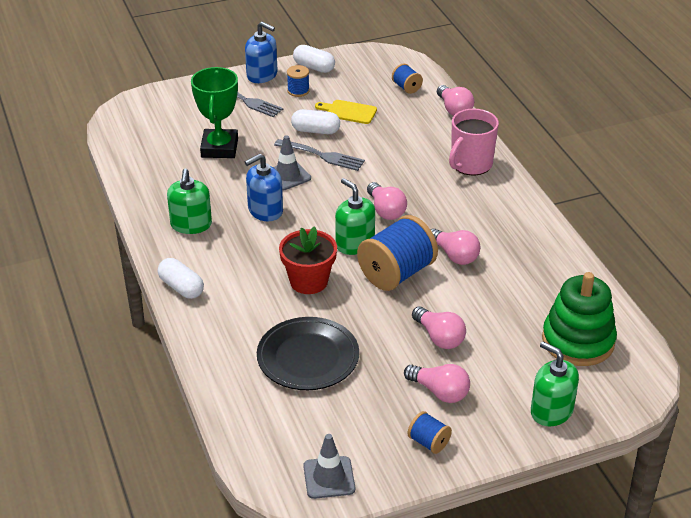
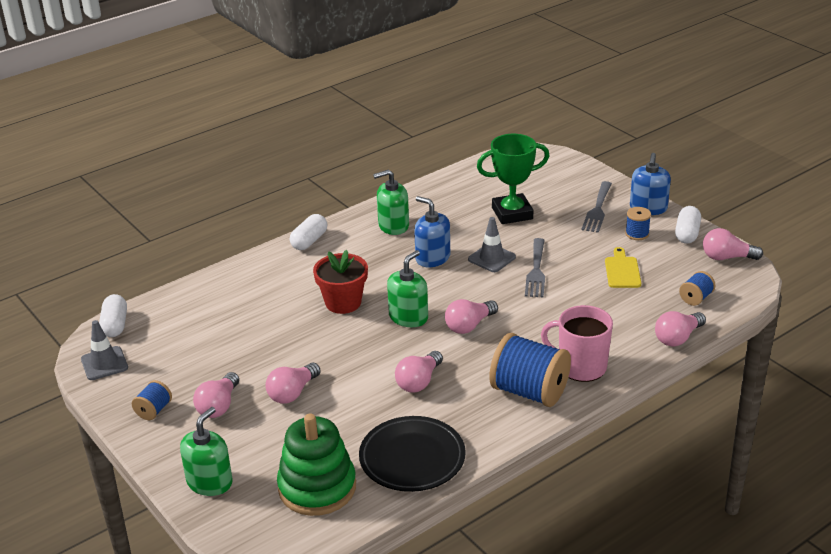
camera: 75 degrees right, 5 degrees down
black plate [257,317,359,390] -> black plate moved to [359,416,466,492]
white capsule [291,109,340,134] -> white capsule moved to [99,294,127,337]
blue spool [357,215,438,291] -> blue spool moved to [489,333,571,407]
none -> pink light bulb [703,228,763,260]

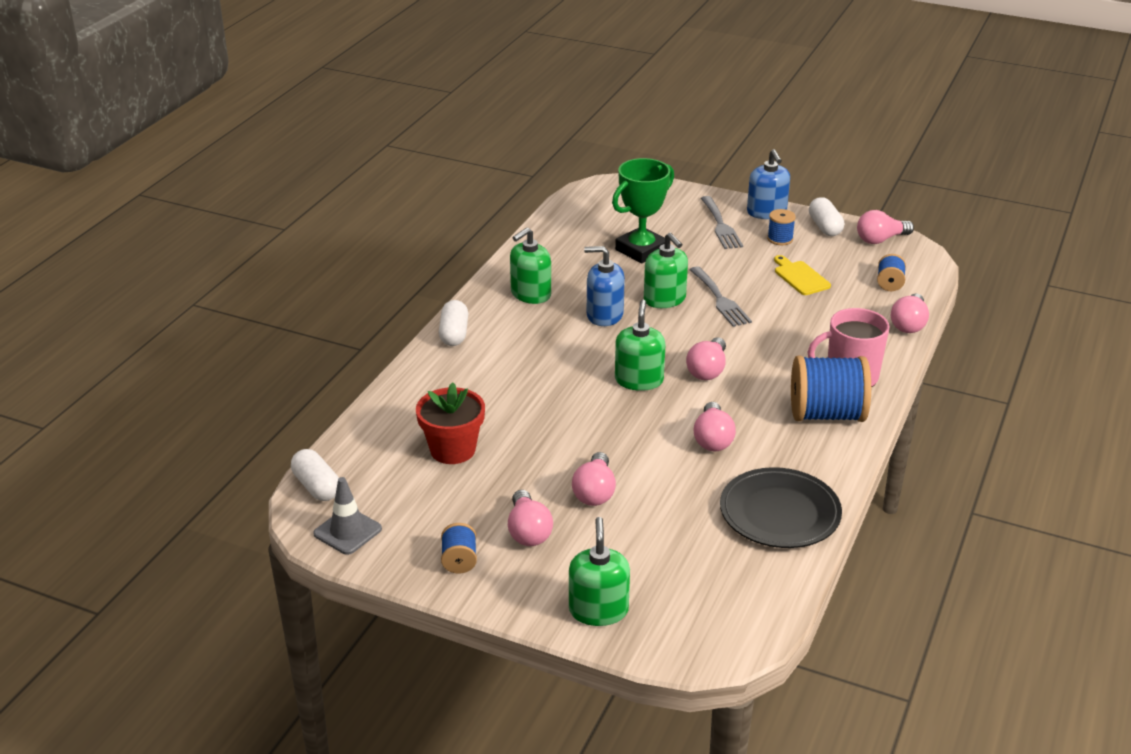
camera: 30 degrees left, 0 degrees up
green stacking toy [277,413,356,516] -> none
red flower pot [313,250,368,314] -> red flower pot moved to [416,383,485,464]
grey traffic cone [468,217,516,272] -> green soap dispenser [644,233,688,308]

